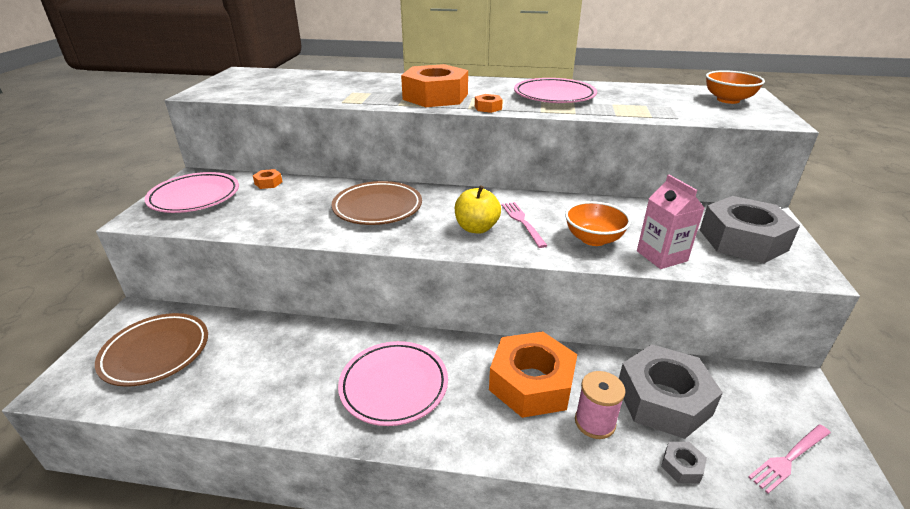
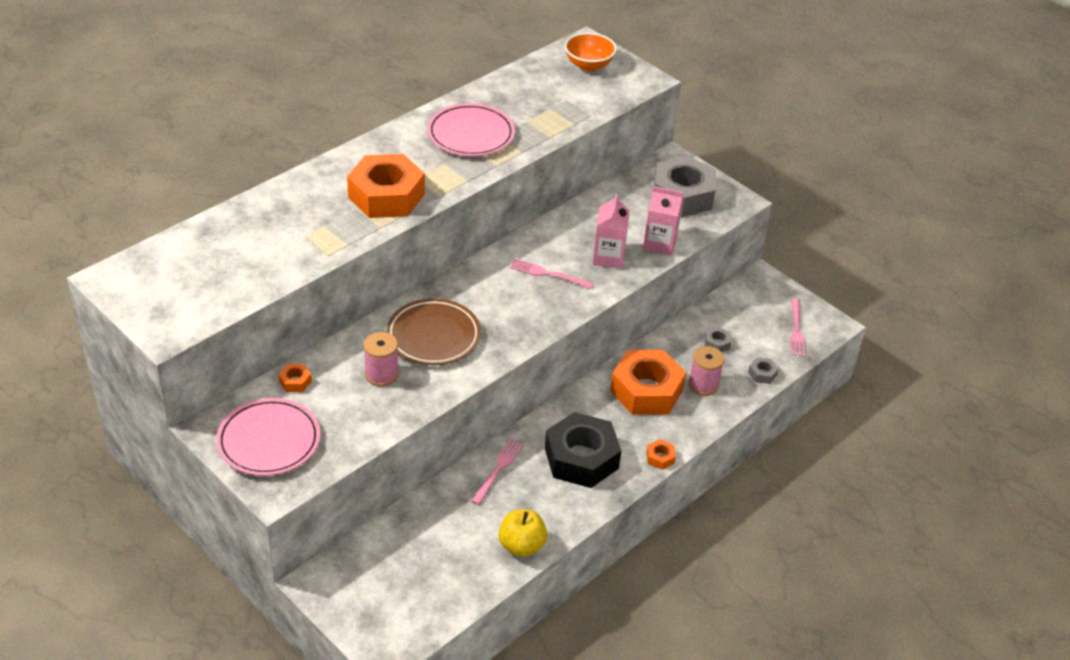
camera: 55 degrees left, 10 degrees up
brown plate [95,313,208,387] -> none
pink plate [338,341,448,426] -> black nut [545,412,621,488]
yellow apple [455,185,501,234] -> yellow apple moved to [499,509,547,557]
orange nut [475,94,503,113] -> orange nut moved to [646,439,676,470]
orange bowl [565,201,631,246] -> pink carton [593,194,630,269]
grey nut [619,344,723,439] -> grey nut [705,327,731,352], size x0.40
none -> pink spool [363,332,399,387]
none -> pink fork [471,439,524,505]

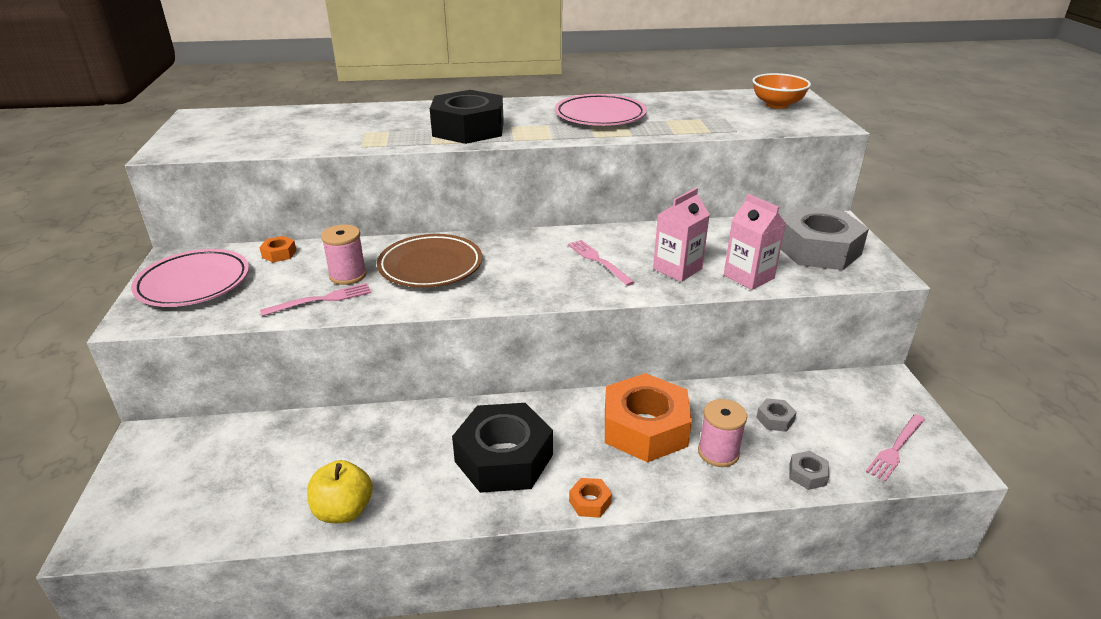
camera: 40 degrees right, 10 degrees down
orange nut [347,154,425,218] -> black nut [430,90,504,144]
pink fork [471,439,524,505] -> pink fork moved to [260,283,372,316]

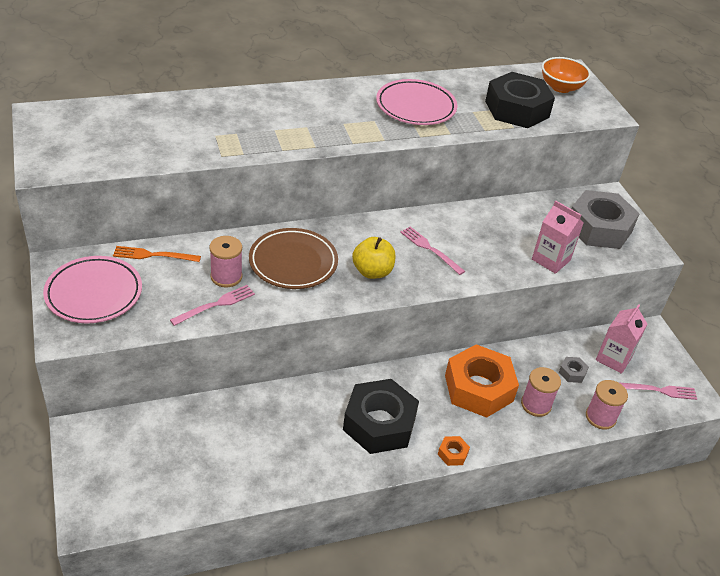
camera: 15 degrees left, 10 degrees up
orange nut [259,236,297,262] -> orange fork [113,246,201,262]
yellow apple [307,460,373,523] -> yellow apple moved to [352,237,395,279]
black nut [430,90,504,144] -> black nut moved to [485,72,555,128]
pink carton [653,188,710,282] -> pink carton moved to [596,304,647,374]
grey nut [789,451,830,490] -> pink spool [586,380,628,430]
pink fork [866,414,925,482] -> pink fork turned 120 degrees counterclockwise [618,382,697,400]

